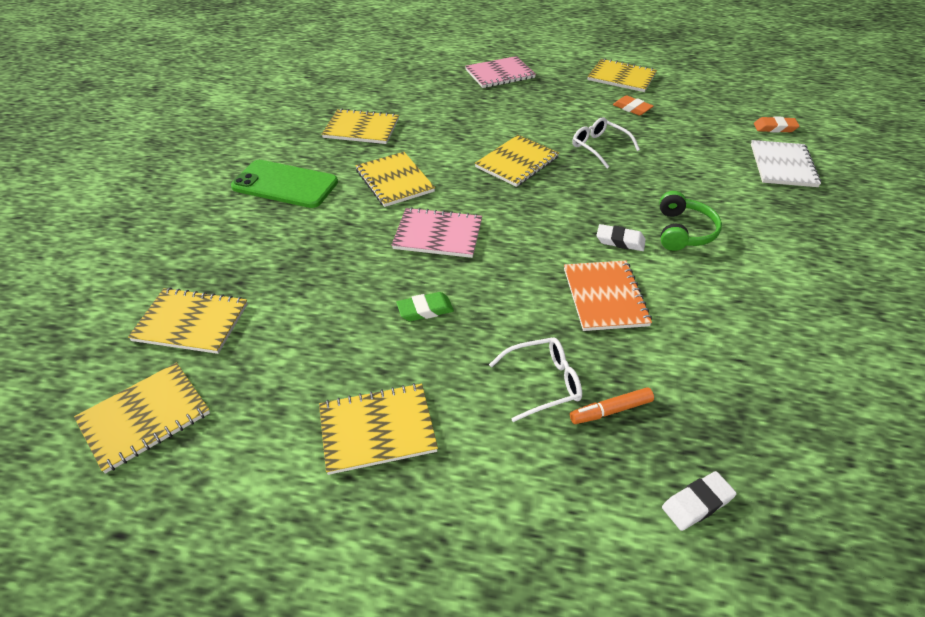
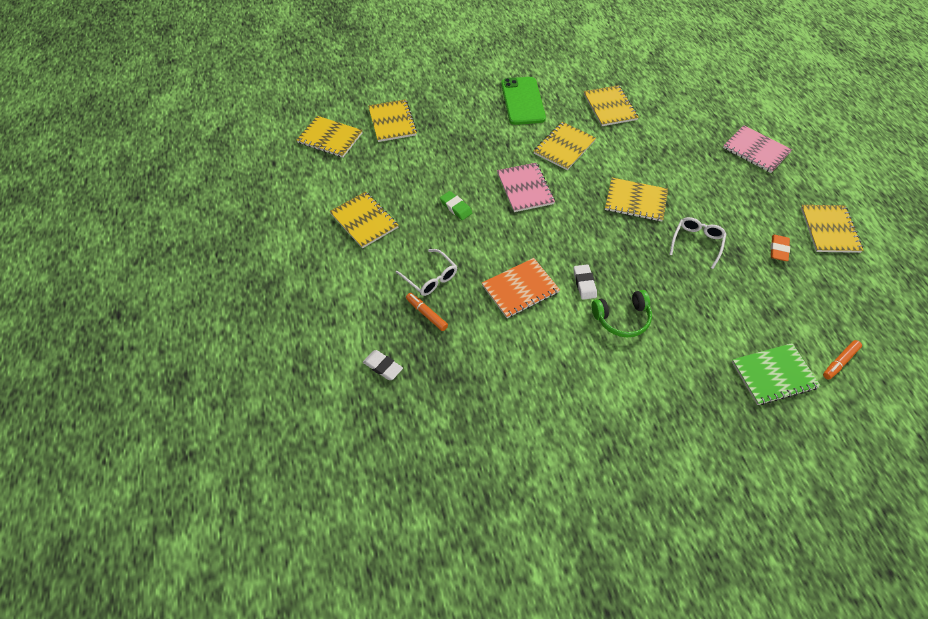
camera: 65 degrees right, 10 degrees up
white notebook [751,140,821,187] -> green notebook [732,343,821,405]
orange eraser [754,116,800,133] -> orange marker [823,340,862,379]

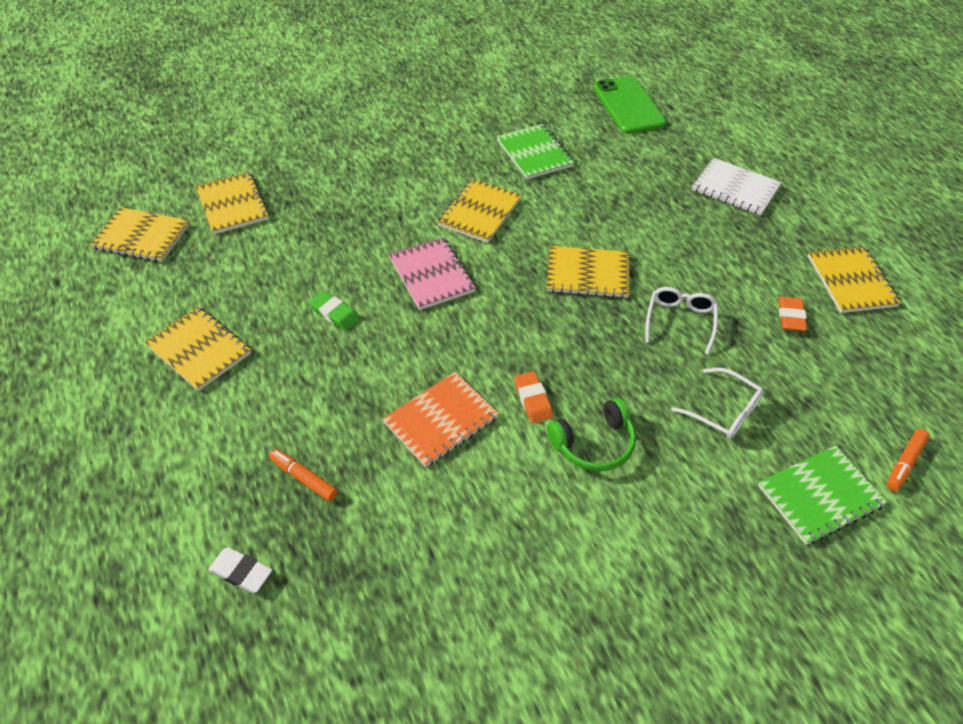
camera: 10 degrees left, 5 degrees down
white glasses [396,249,457,296] -> white glasses moved to [671,368,764,439]
green phone [501,77,546,125] -> green phone moved to [593,76,666,134]
white eraser [574,264,597,300] -> orange eraser [514,371,553,423]
yellow notebook [584,85,639,126] -> green notebook [497,124,575,179]
pink notebook [723,125,792,173] -> white notebook [692,158,782,216]

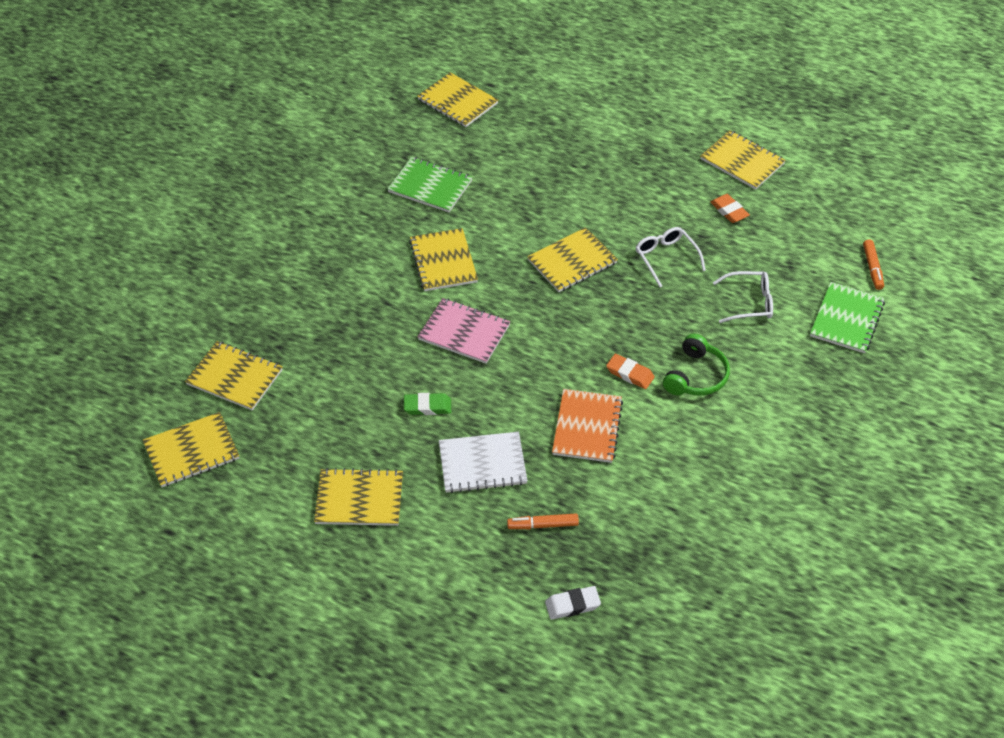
camera: 40 degrees left, 0 degrees up
green phone [593,76,666,134] -> yellow notebook [417,72,498,127]
white notebook [692,158,782,216] -> white notebook moved to [439,432,527,493]

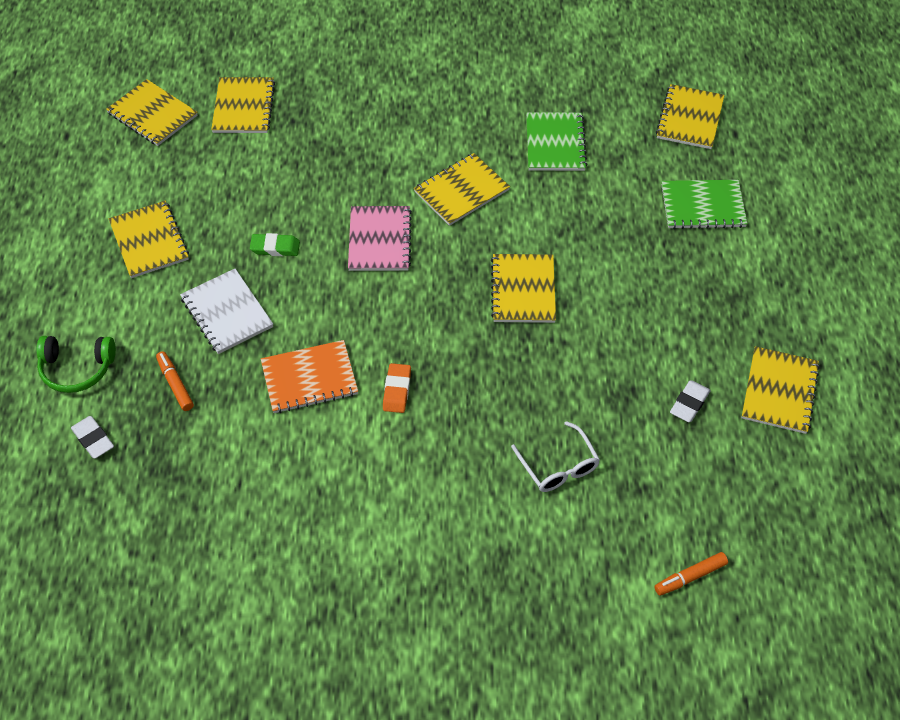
camera: 65 degrees right, 5 degrees up
green eraser [404,393,451,415] -> green eraser turned 60 degrees counterclockwise [250,233,300,256]
yellow notebook [527,227,618,292] -> yellow notebook turned 60 degrees clockwise [491,254,556,323]
white glasses [635,227,706,287] -> none
green headphones [663,334,730,396] -> green headphones moved to [36,336,116,393]
orange eraser [710,194,750,223] -> white eraser [670,380,711,422]
green notebook [810,282,885,353] -> green notebook moved to [662,180,747,229]

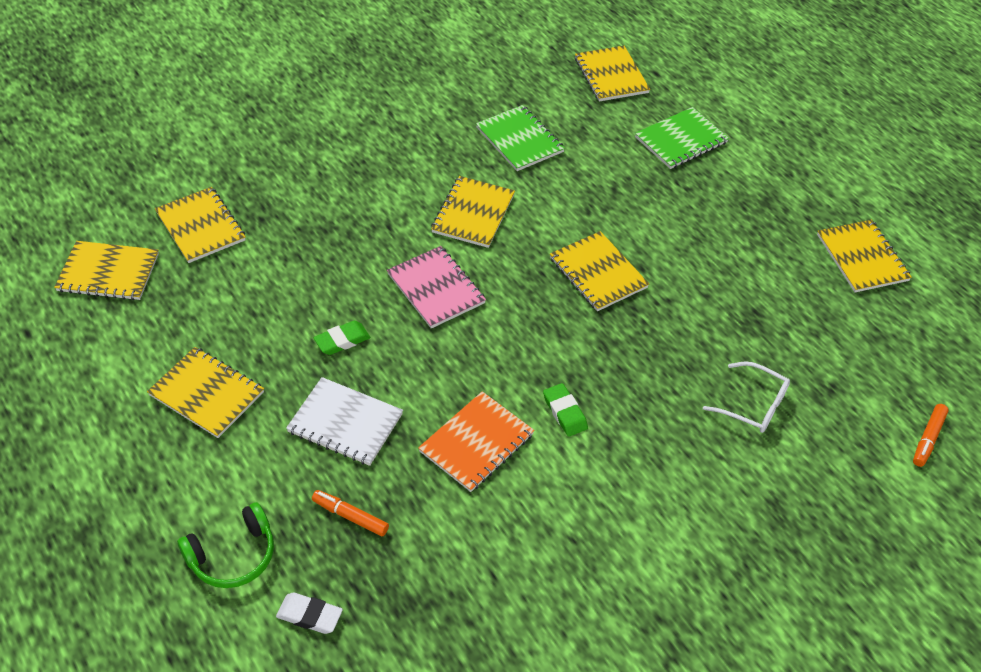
camera: 35 degrees left, 5 degrees down
orange eraser [383,363,411,413] -> green eraser [543,383,588,437]
white eraser [670,380,711,422] -> none

